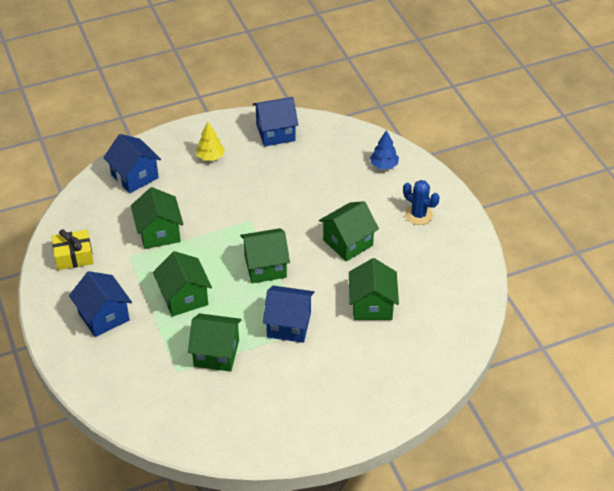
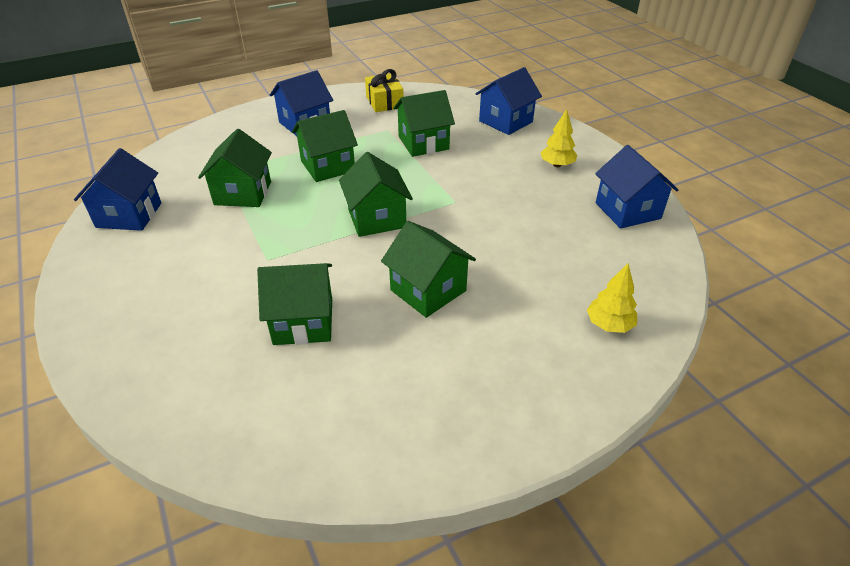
camera: 85 degrees right, 5 degrees down
blue house [263,286,314,343] -> blue house moved to [74,148,161,231]
blue tree [370,130,399,169] -> yellow tree [587,264,637,333]
blue cactus [403,180,439,225] -> none

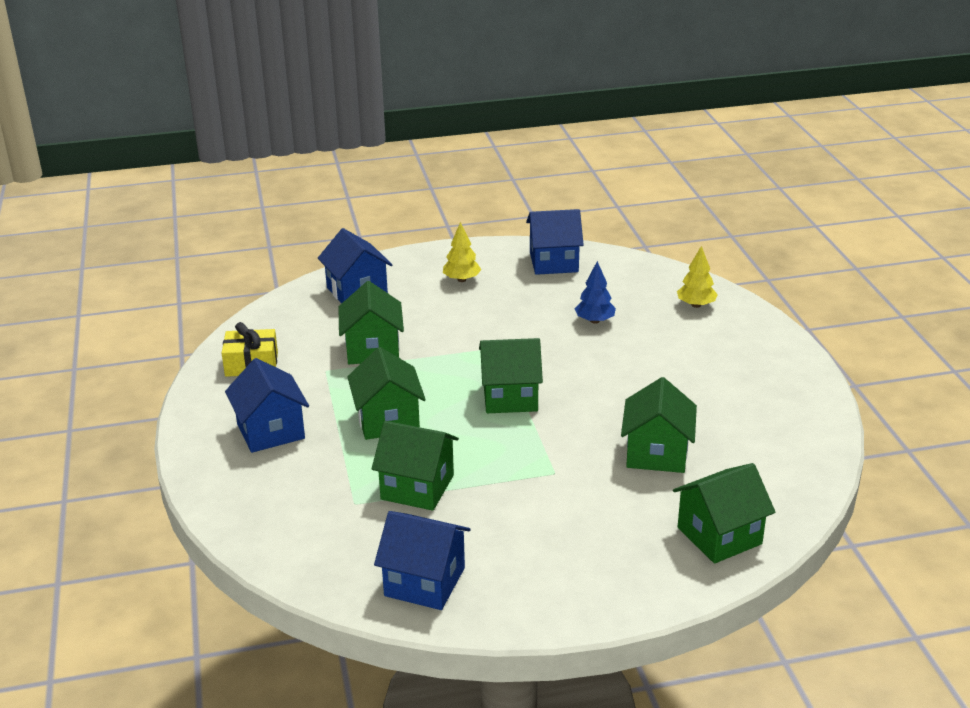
camera: 75 degrees left, 10 degrees down
green house [381,221,476,318] -> green house moved to [673,463,775,564]
none -> blue tree [575,261,616,324]

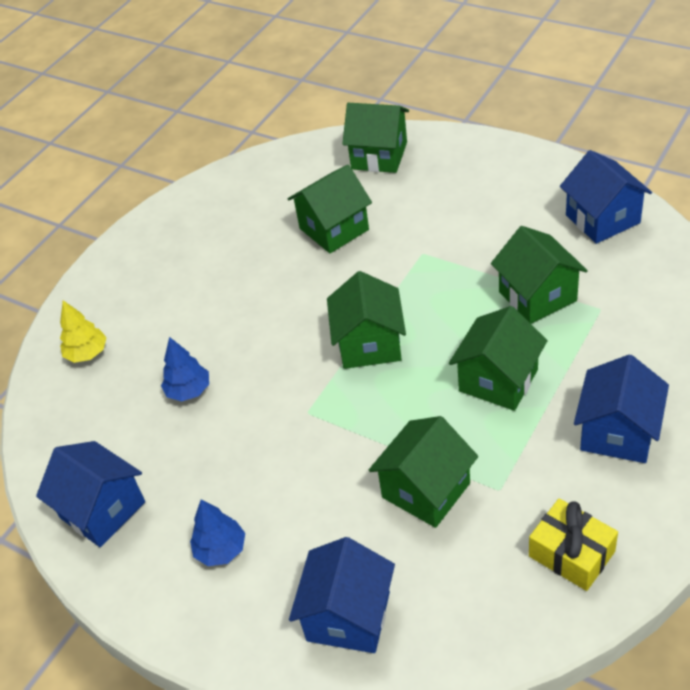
camera: 130 degrees left, 15 degrees up
yellow tree [443,222,481,282] -> blue tree [190,499,245,566]
green house [479,338,543,413] -> green house turned 45 degrees clockwise [327,271,406,369]

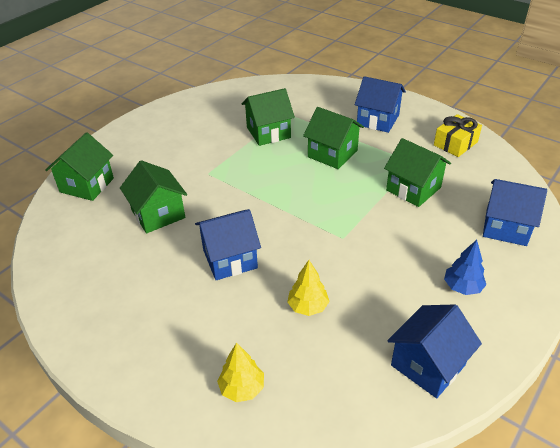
camera: 90 degrees left, 5 degrees down
blue tree [161,337,209,401] -> yellow tree [287,260,330,316]
green house [327,271,406,369] -> none
blue house [560,150,652,244] -> blue house moved to [195,209,261,280]

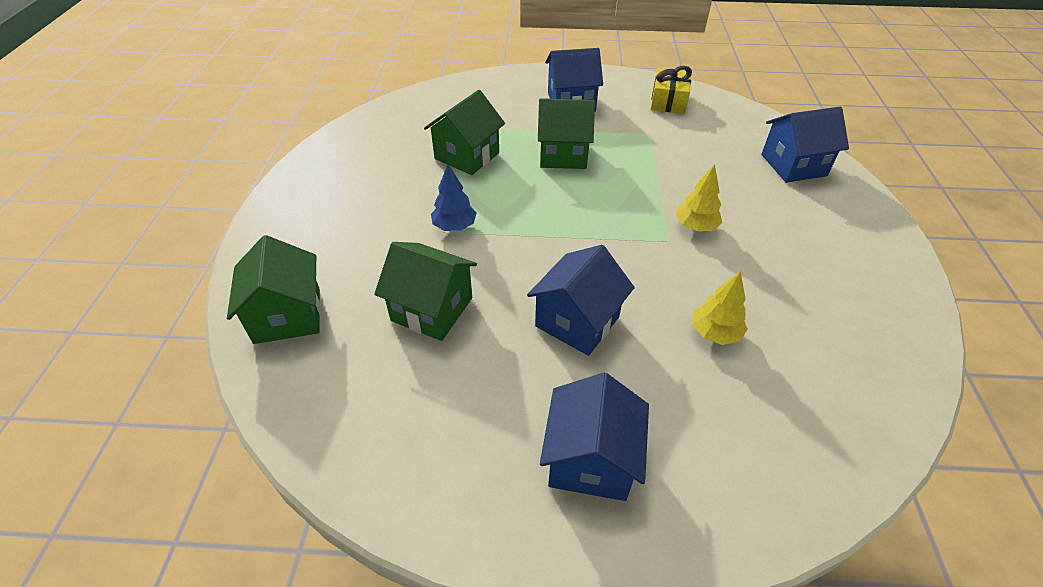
camera: 35 degrees left, 5 degrees up
yellow tree [217,343,264,402] -> yellow tree moved to [675,164,722,231]
green house [384,138,451,207] -> none
blue house [387,305,482,398] -> blue house moved to [540,372,649,501]
blue tree [444,240,486,295] -> blue tree moved to [431,164,477,231]

